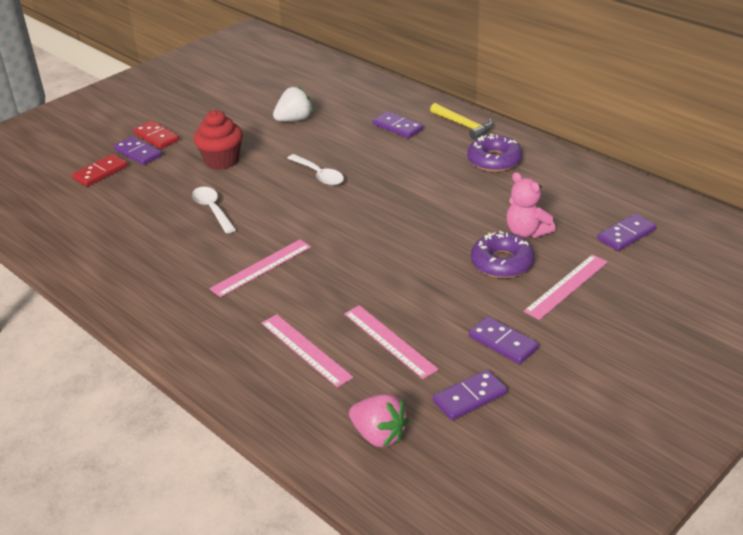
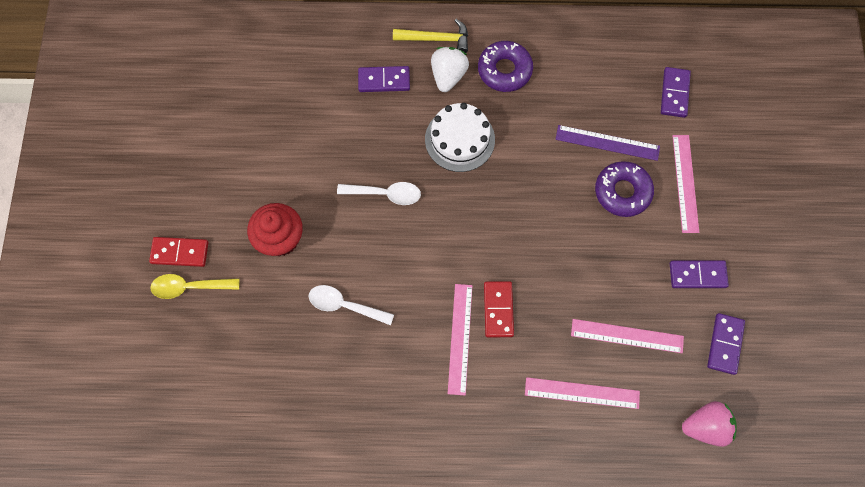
camera: 45 degrees left, 35 degrees up
red domino [72,154,128,187] -> red domino moved to [484,281,514,337]
purple domino [114,136,162,165] -> yellow spoon [150,274,239,299]
white strawberry [273,86,313,121] -> white strawberry moved to [431,47,469,92]
pink teddy bear [507,172,555,238] -> purple ruler [555,125,660,161]
none -> white cake [425,103,495,172]

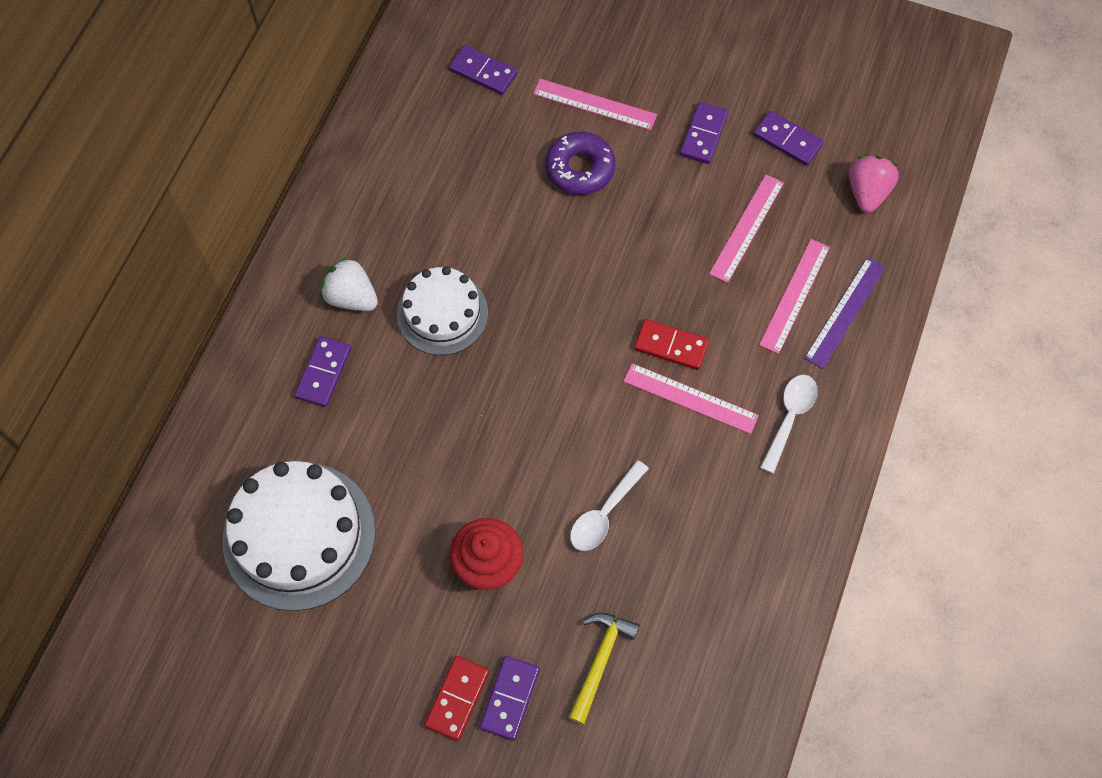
camera: 70 degrees left, 5 degrees down
yellow spoon [150,274,239,299] -> purple domino [480,656,540,741]
white spoon [337,182,421,205] -> white spoon moved to [760,375,818,474]
yellow hammer [393,19,468,53] -> yellow hammer moved to [568,613,640,725]
purple donut [478,41,533,92] -> none
purple ruler [555,125,660,161] -> purple ruler moved to [804,257,886,369]
none -> white cake [223,461,375,611]

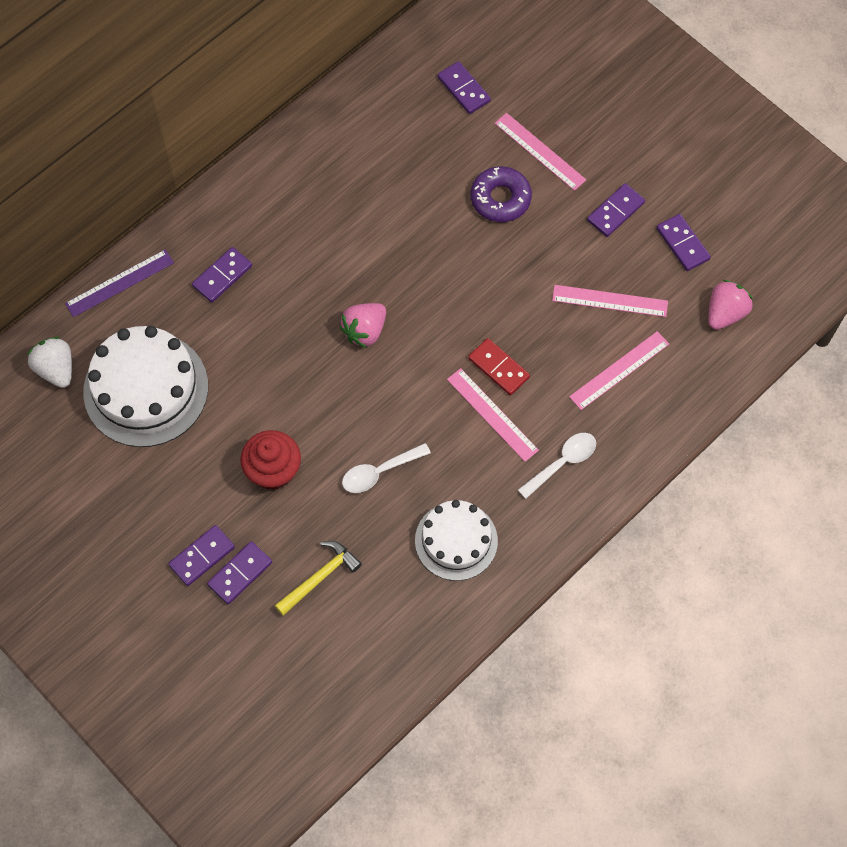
camera: 25 degrees right, 0 degrees up
white strawberry [320,257,378,311] -> white strawberry moved to [27,337,72,388]
white cake [397,267,488,355] -> white cake moved to [415,500,498,581]
red domino [424,656,489,741] -> purple domino [168,525,235,586]
pink ruler [709,174,784,283] -> pink ruler turned 45 degrees clockwise [552,285,668,317]
purple ruler [804,257,886,369] -> purple ruler moved to [65,249,174,317]
none -> pink strawberry [339,303,386,348]

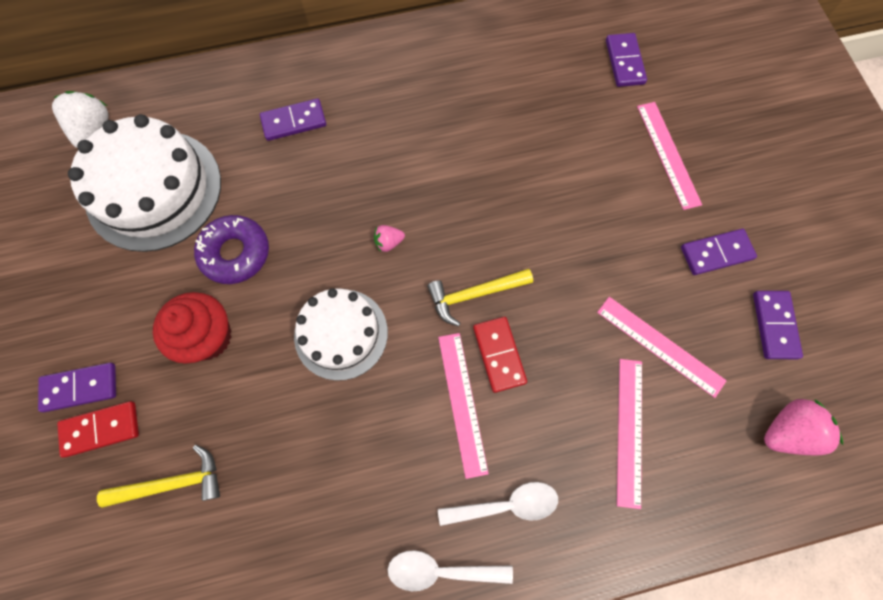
camera: 30 degrees right, 5 degrees up
purple ruler [65,249,174,317] -> none
purple domino [207,541,272,604] -> red domino [57,401,139,458]
pink strawberry [339,303,386,348] -> pink strawberry [374,225,405,252], size x0.54
white spoon [342,443,431,493] -> white spoon moved to [388,550,513,591]
white cake [415,500,498,581] -> white cake moved to [294,288,388,381]
purple donut [471,166,532,222] -> purple donut moved to [194,215,269,284]
pink ruler [569,331,669,410] -> pink ruler turned 75 degrees counterclockwise [617,359,642,509]
none -> yellow hammer [427,269,533,327]

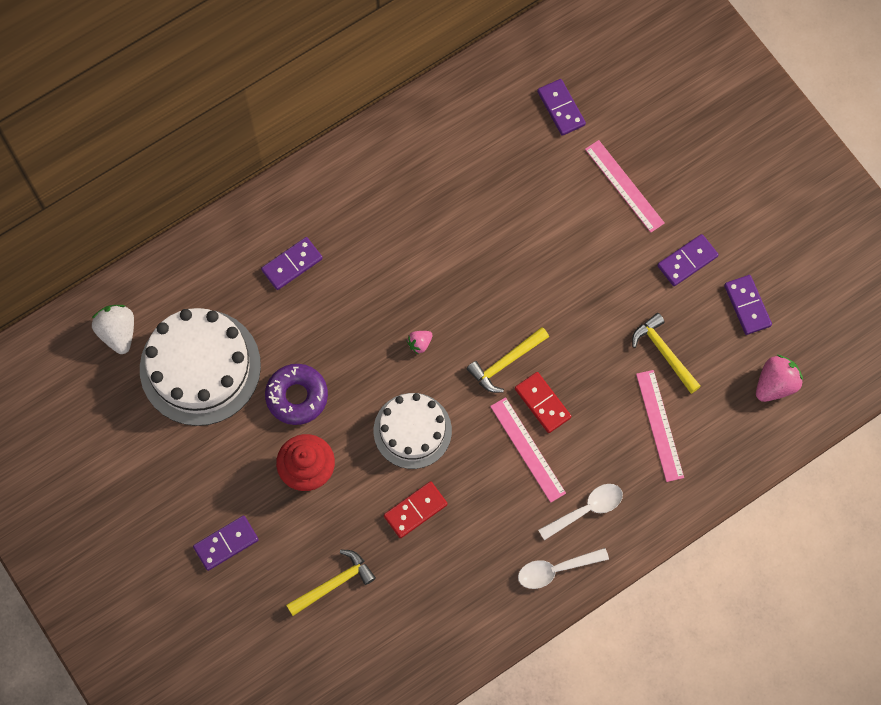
camera: 20 degrees left, 0 degrees up
red domino [57,401,139,458] -> red domino moved to [384,481,448,538]
pink ruler [597,297,727,398] -> yellow hammer [632,313,701,394]

